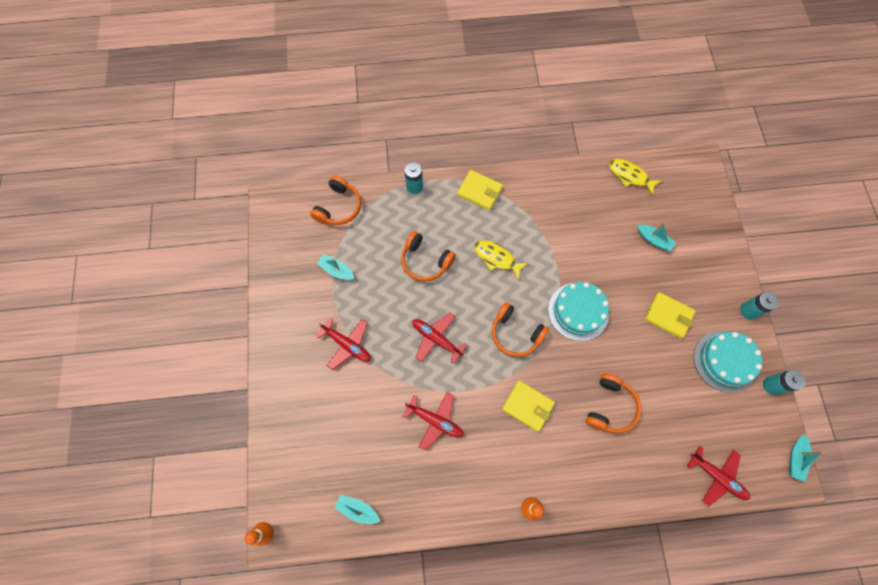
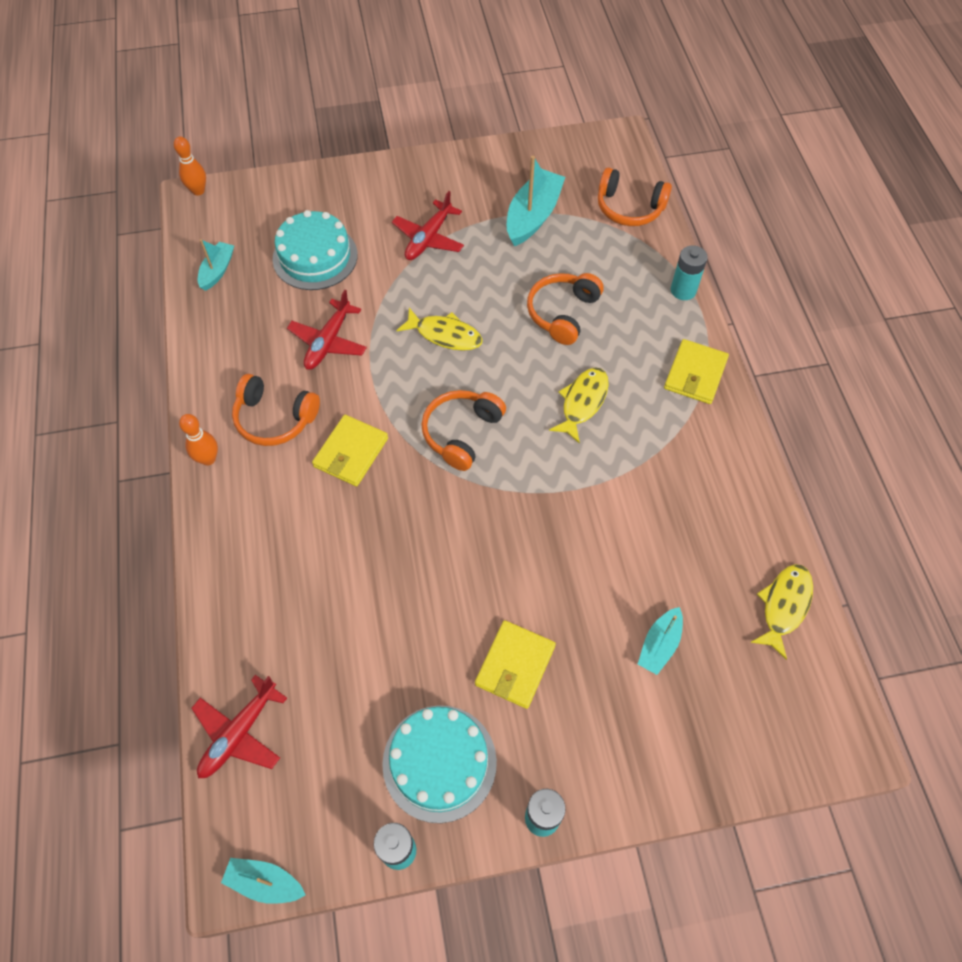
camera: 85 degrees right, 10 degrees down
turquoise boat [317,254,354,280] -> turquoise boat [507,156,565,246], size x1.72
red plane [412,313,467,364] -> yellow fish [396,308,483,351]
turquoise cake [548,282,609,341] -> turquoise cake moved to [273,210,358,290]
orange headphones [586,373,642,433] -> orange headphones moved to [232,374,320,446]

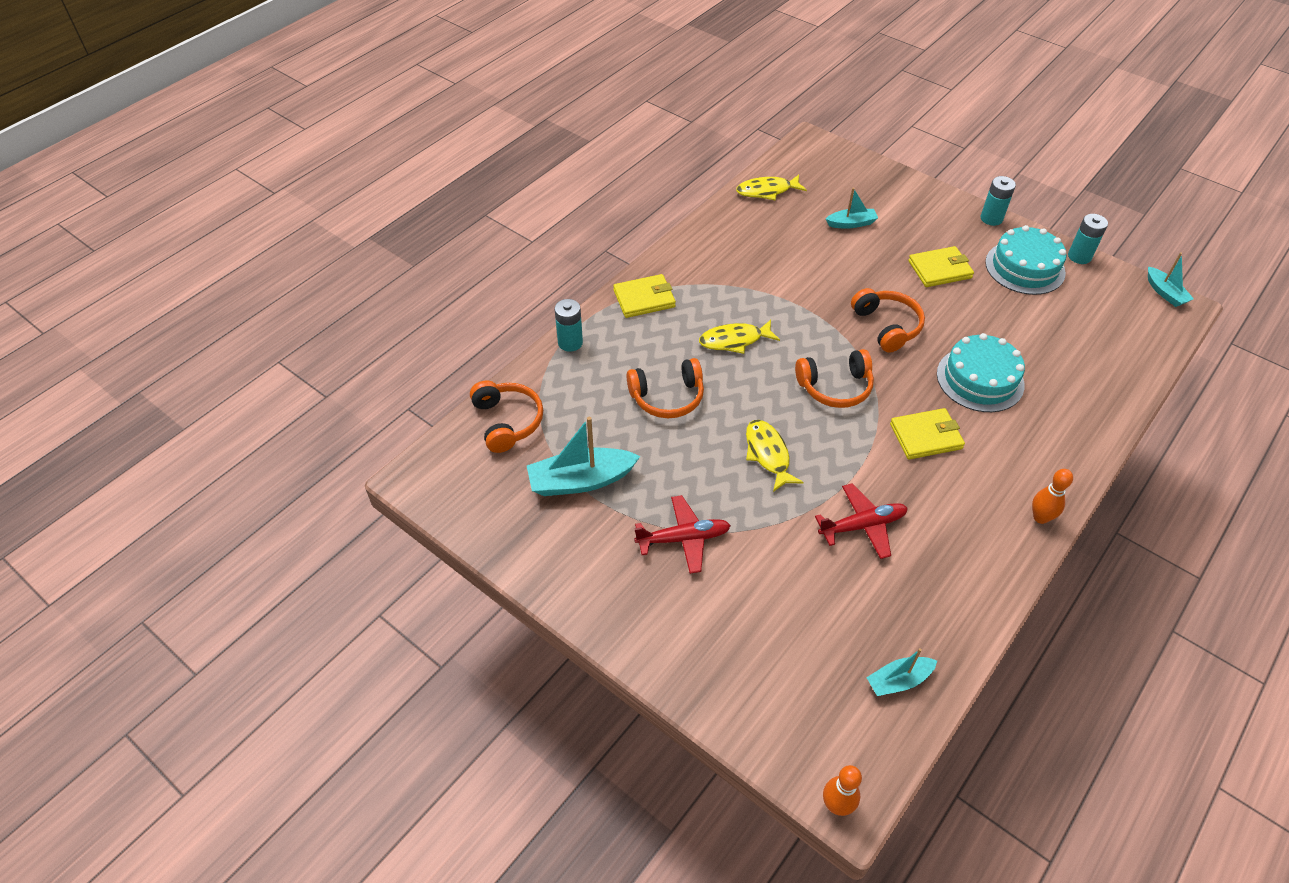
camera: 130 degrees left, 10 degrees down
red plane [191,675,287,778] -> none
orange headphones [232,374,320,446] -> orange headphones moved to [851,288,925,353]
turquoise cake [273,210,358,290] -> turquoise cake moved to [937,333,1025,412]

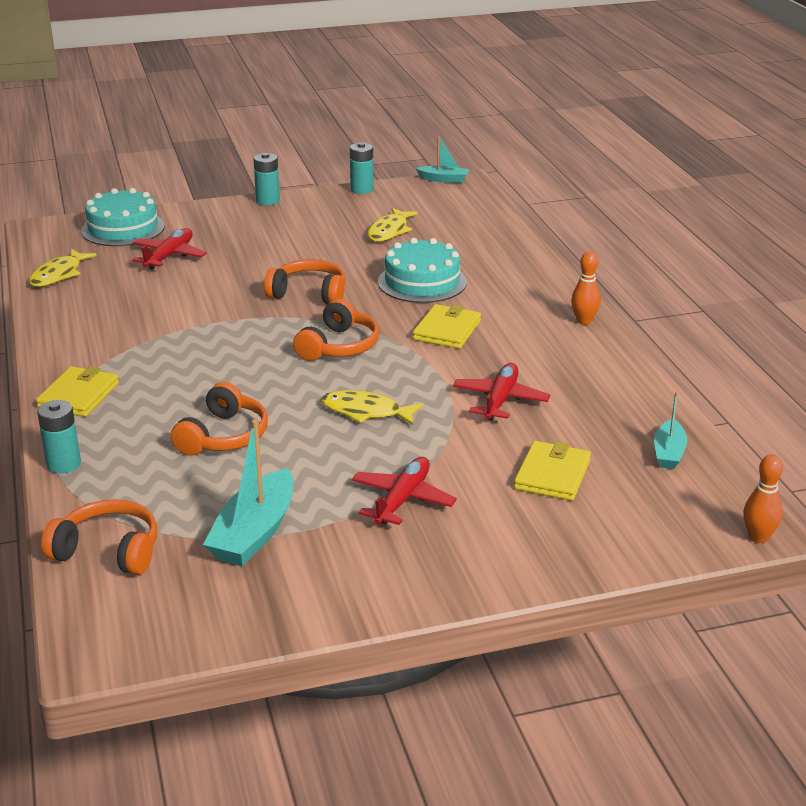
camera: 55 degrees left, 20 degrees down
yellow fish [699,320,780,354] -> yellow fish moved to [367,208,418,241]
turquoise boat [826,188,878,229] -> red plane [132,228,207,270]
yellow wallet [908,246,974,287] -> yellow wallet moved to [514,441,591,501]
turquoise cake [985,225,1067,295] -> turquoise cake moved to [81,188,165,246]

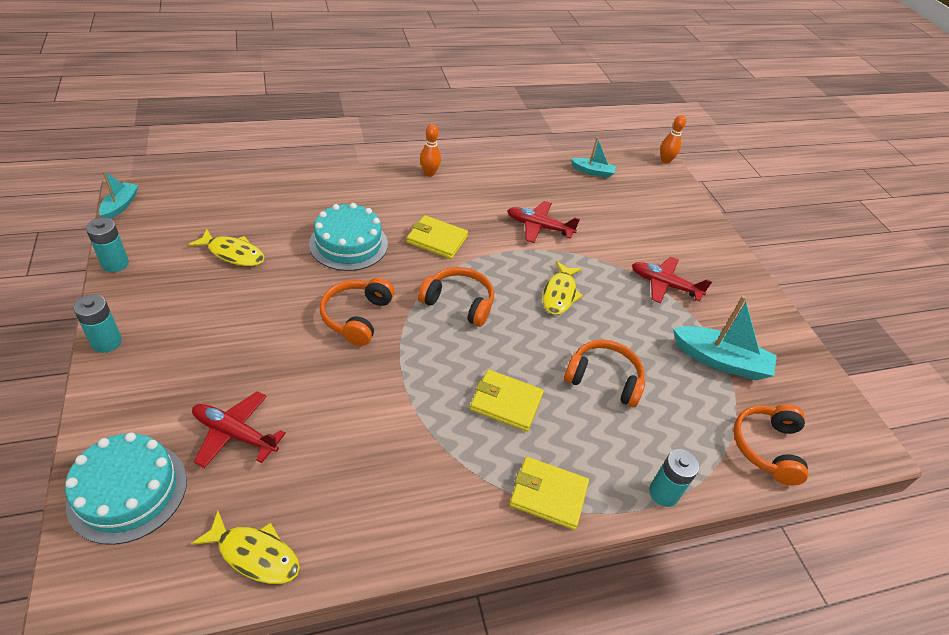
camera: 95 degrees left, 15 degrees up
yellow wallet [514,441,591,501] -> yellow wallet moved to [470,369,544,432]

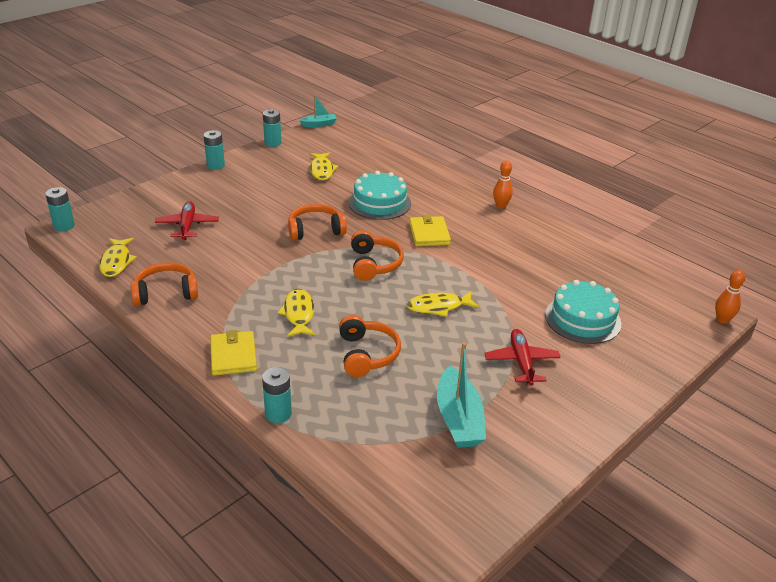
camera: 65 degrees right, 10 degrees down
turquoise cake [65,432,187,545] -> turquoise cake moved to [545,280,621,344]
yellow wallet [470,369,544,432] -> yellow fish [277,289,315,337]
red plane [507,201,580,243] -> none
turquoise boat [571,137,616,178] -> none
orange headphones [733,404,808,485] -> orange headphones moved to [131,262,198,306]
none -> turquoise battery [45,187,75,231]

